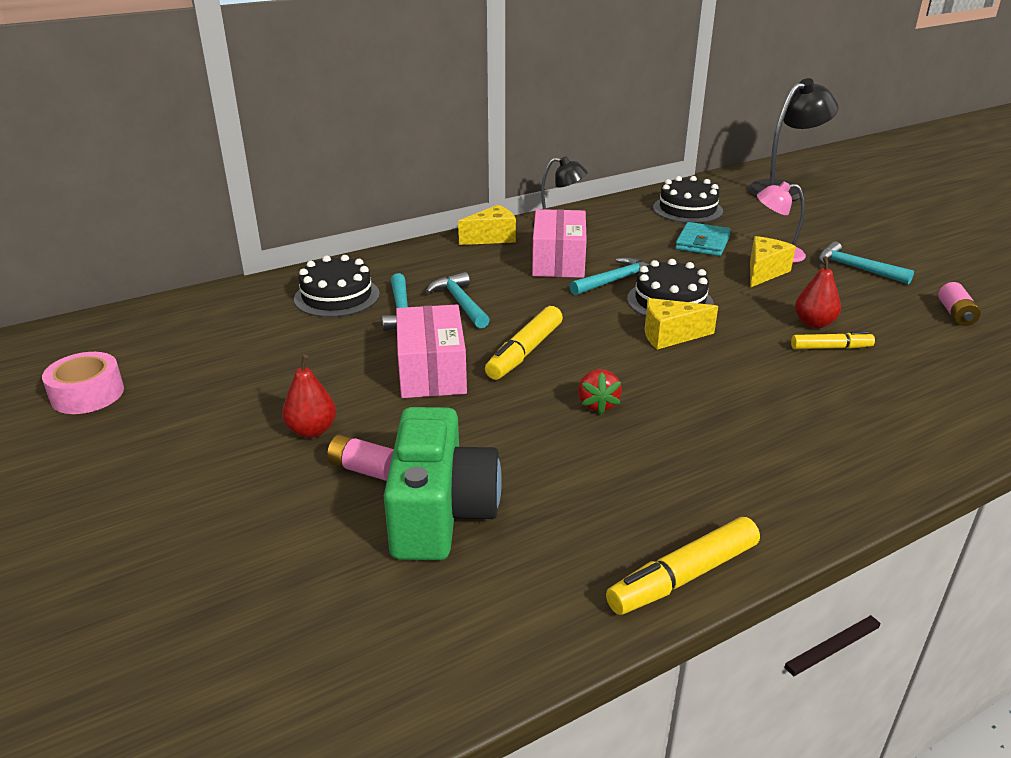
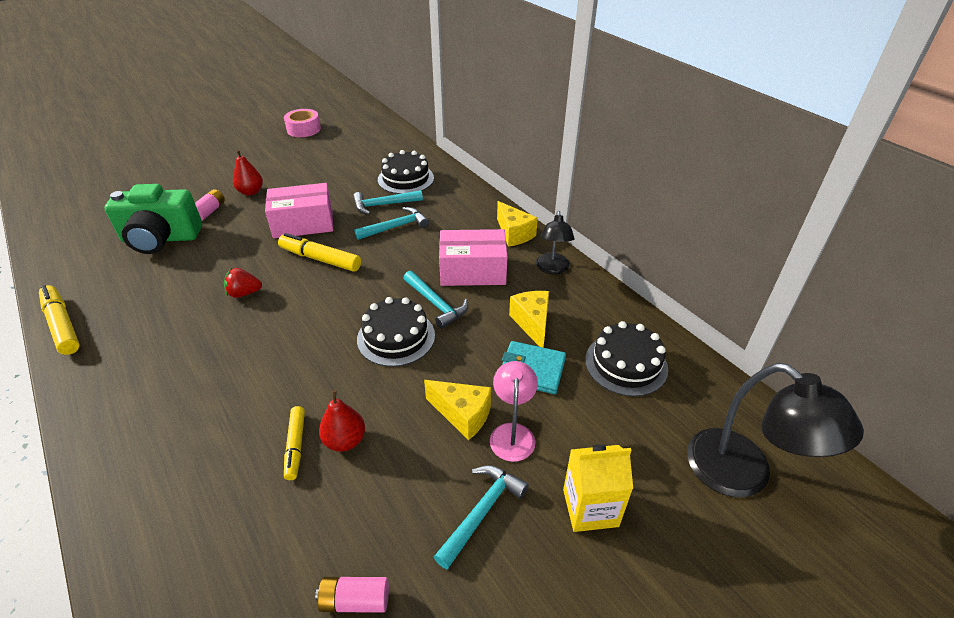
camera: 85 degrees right, 10 degrees up
yellow cheese [645,298,718,350] -> yellow cheese moved to [509,291,549,347]
none -> yellow carton [563,444,633,532]

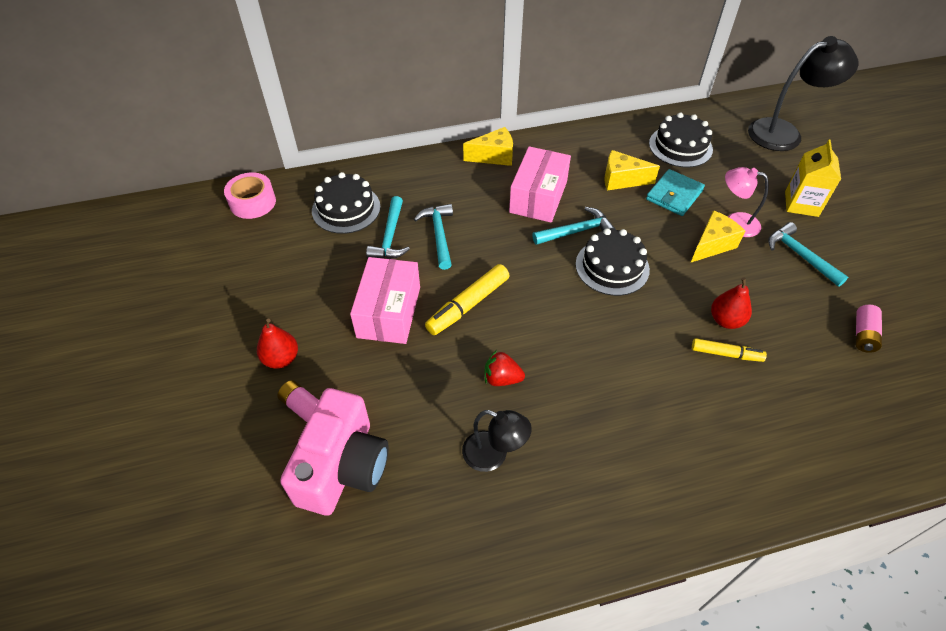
camera: 70 degrees left, 10 degrees up
yellow marker [39,285,80,355] -> none
green camera [104,184,202,254] -> pink camera [280,388,389,516]
red strawberry [224,268,262,298] -> red strawberry turned 90 degrees clockwise [484,350,525,386]
pink tape [284,109,321,137] -> pink tape moved to [224,172,276,219]
black lamp [536,211,574,274] -> black lamp moved to [462,410,532,472]

